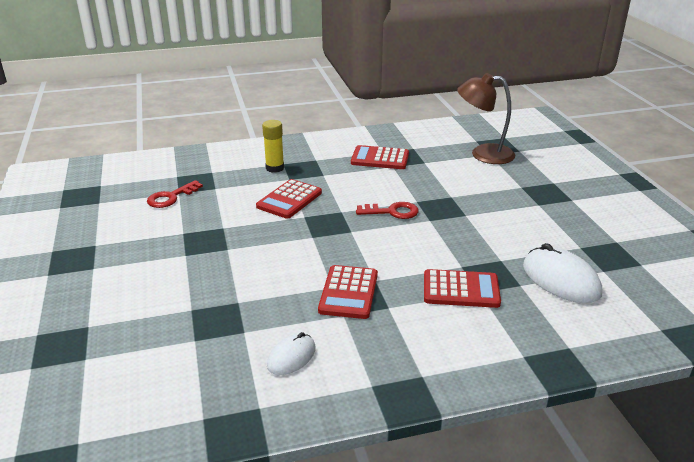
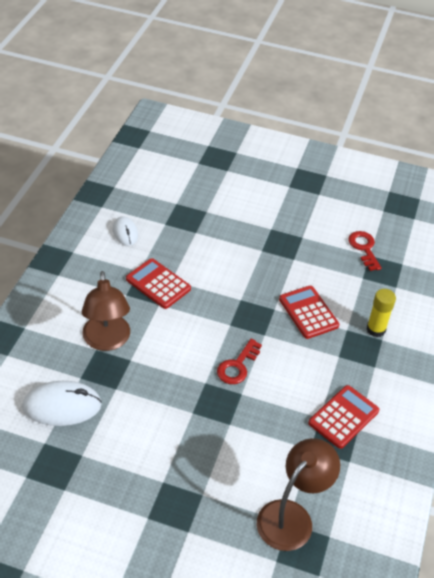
camera: 120 degrees right, 15 degrees up
red calculator [424,269,501,308] -> brown lamp [82,271,130,351]

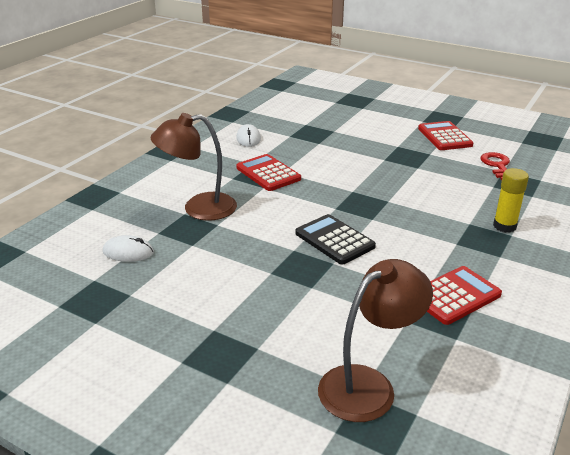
camera: 15 degrees right, 15 degrees down
white mouse [22,381,102,426] -> white mouse [103,235,154,262], size x0.59
brown lamp [82,271,130,351] -> brown lamp turned 75 degrees clockwise [151,113,237,221]
red key [217,339,262,384] -> black calculator [296,214,376,264]
red calculator [279,286,339,339] -> red calculator moved to [418,121,474,150]

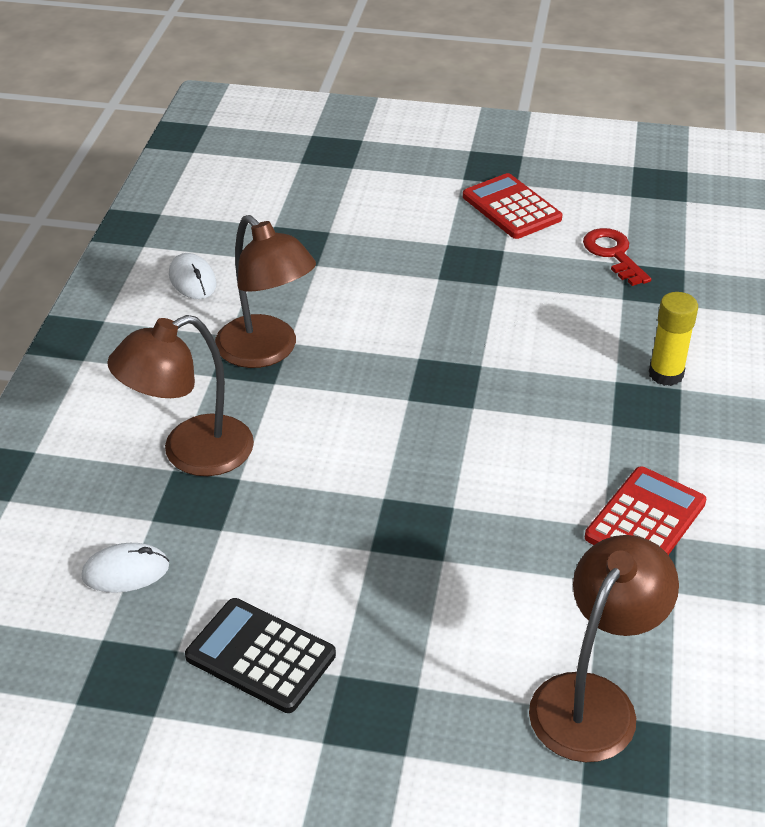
camera: 20 degrees left, 10 degrees up
red calculator [236,154,301,191] -> brown lamp [215,215,316,368]
black calculator [296,214,376,264] -> black calculator moved to [185,598,336,713]

